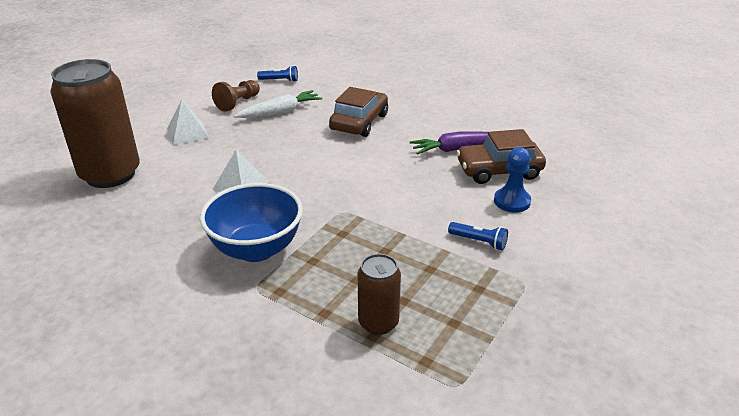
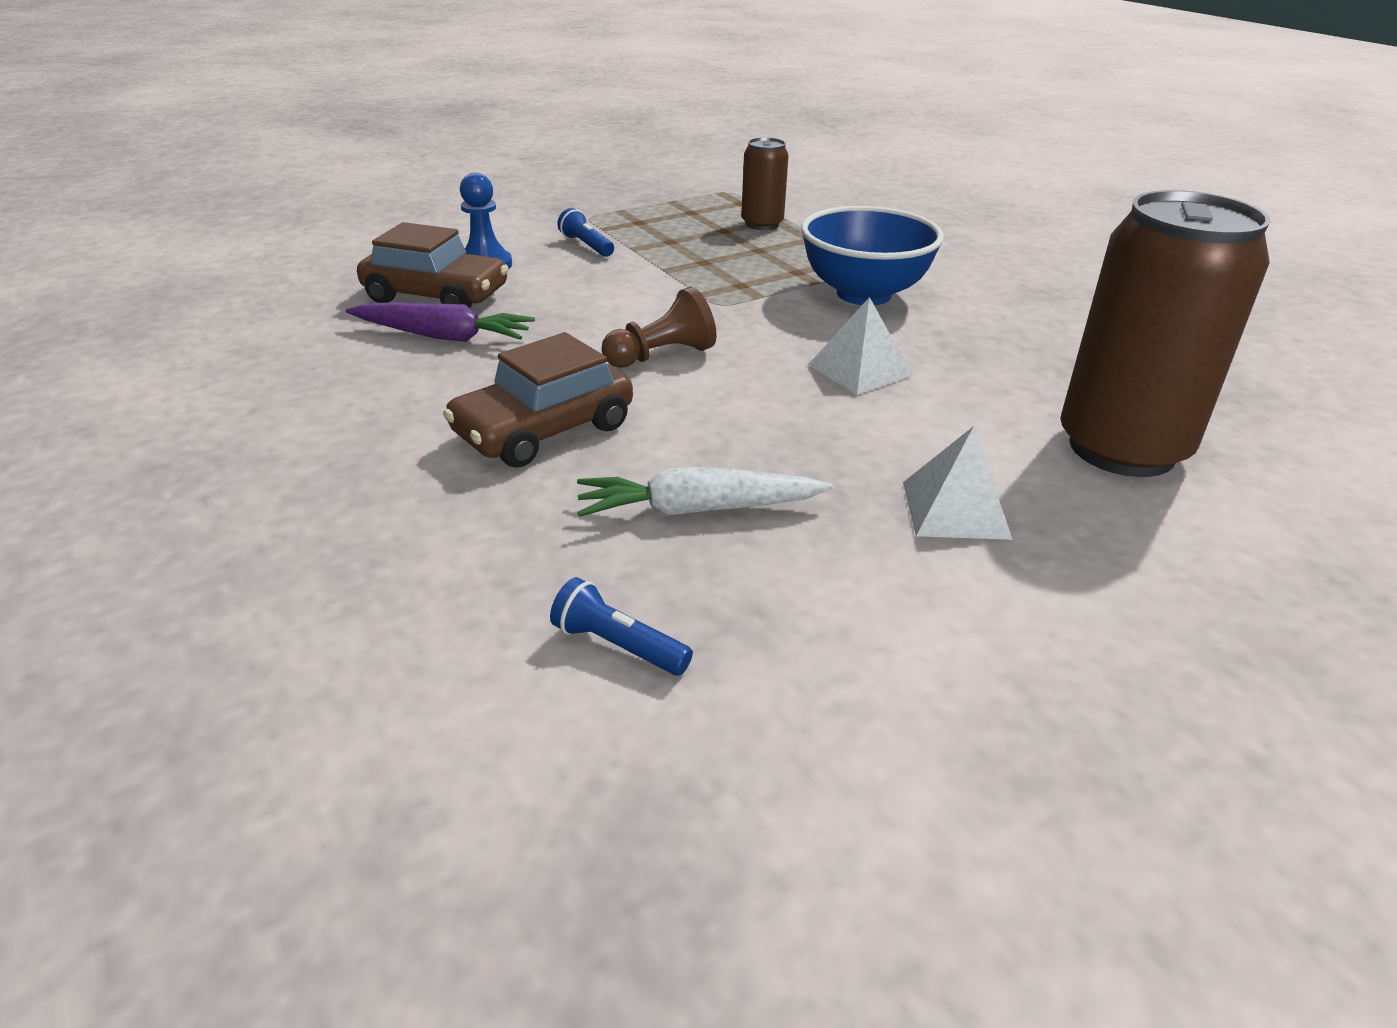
camera: 155 degrees left, 0 degrees up
brown pawn [212,80,260,112] -> brown pawn moved to [602,287,716,368]

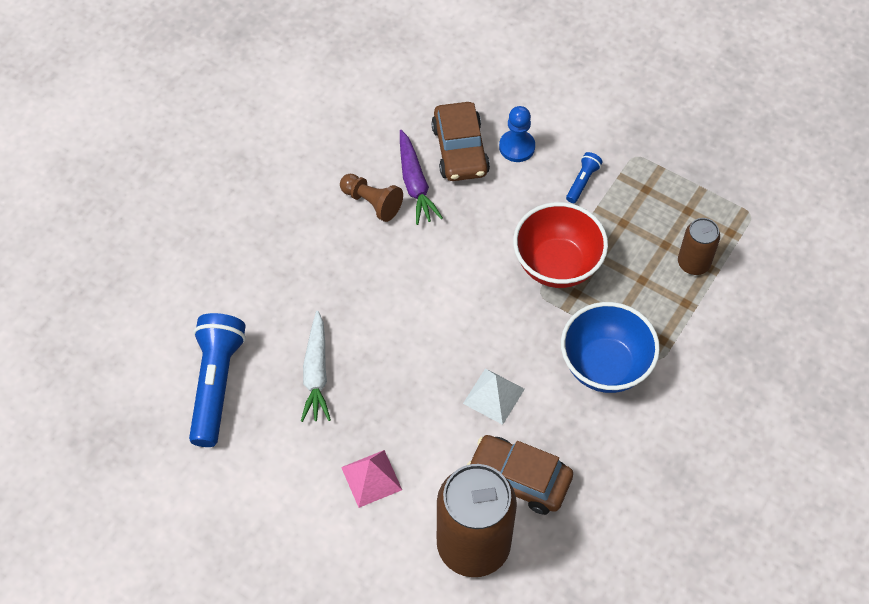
camera: 65 degrees right, 25 degrees up
brown car [443,332,633,468] -> brown car moved to [467,435,573,515]
blue flashlight [550,577,693,676] -> blue flashlight [189,313,246,447], size x2.22
white carrot [577,467,833,517] -> white carrot turned 150 degrees counterclockwise [301,311,331,422]
brown pawn [602,287,716,368] -> brown pawn moved to [340,174,403,222]
white pyramid [903,426,1013,540] -> pink pyramid [341,450,402,508]
none -> red bowl [513,202,608,288]

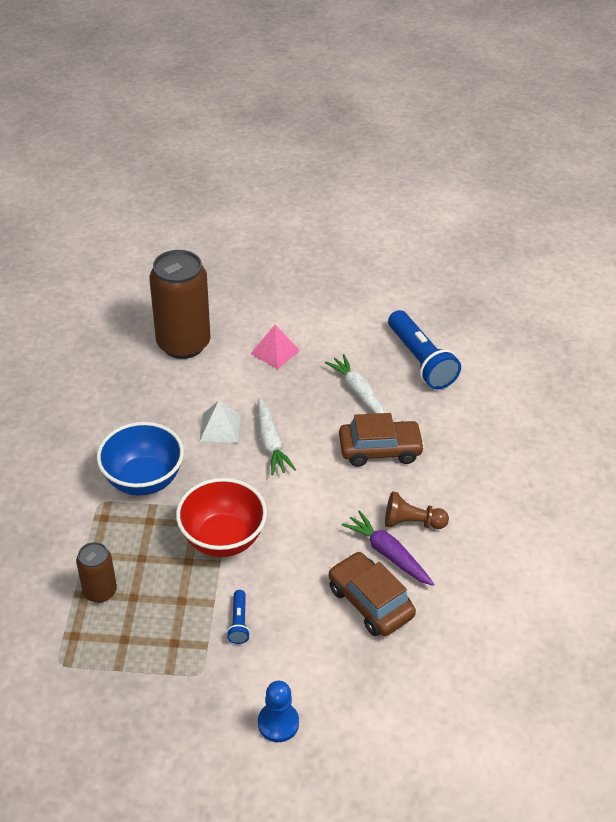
camera: 150 degrees right, 15 degrees down
brown car [467,435,573,515] -> brown car moved to [339,413,425,467]
blue pawn [499,106,535,162] -> blue pawn moved to [258,681,299,742]
none -> white carrot [258,398,296,475]

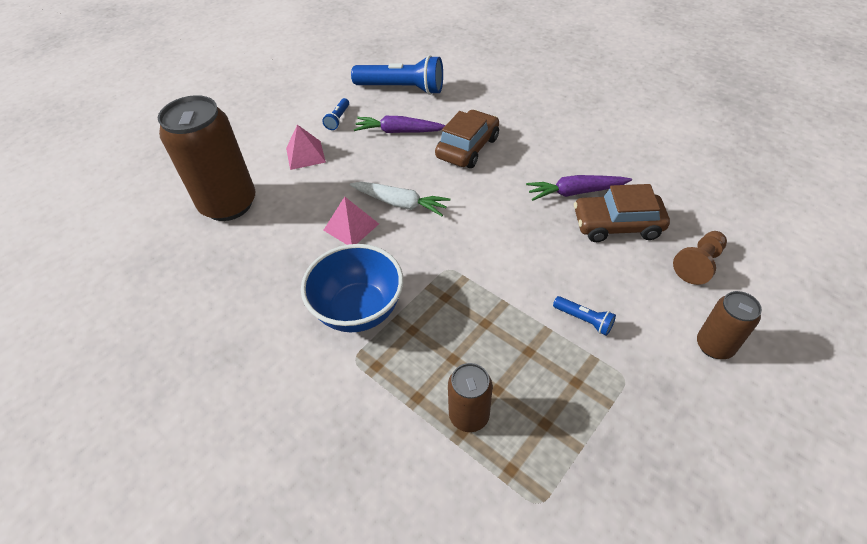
camera: 50 degrees left, 5 degrees up
red bowl [176,478,267,557] -> none
white pyramid [200,400,241,443] -> pink pyramid [323,197,379,245]
blue pawn [258,681,299,742] -> brown can [697,291,762,359]
white carrot [325,354,385,414] -> purple carrot [354,116,446,133]
brown pawn [385,491,449,529] -> brown pawn moved to [673,231,727,285]
none -> blue flashlight [322,98,349,130]

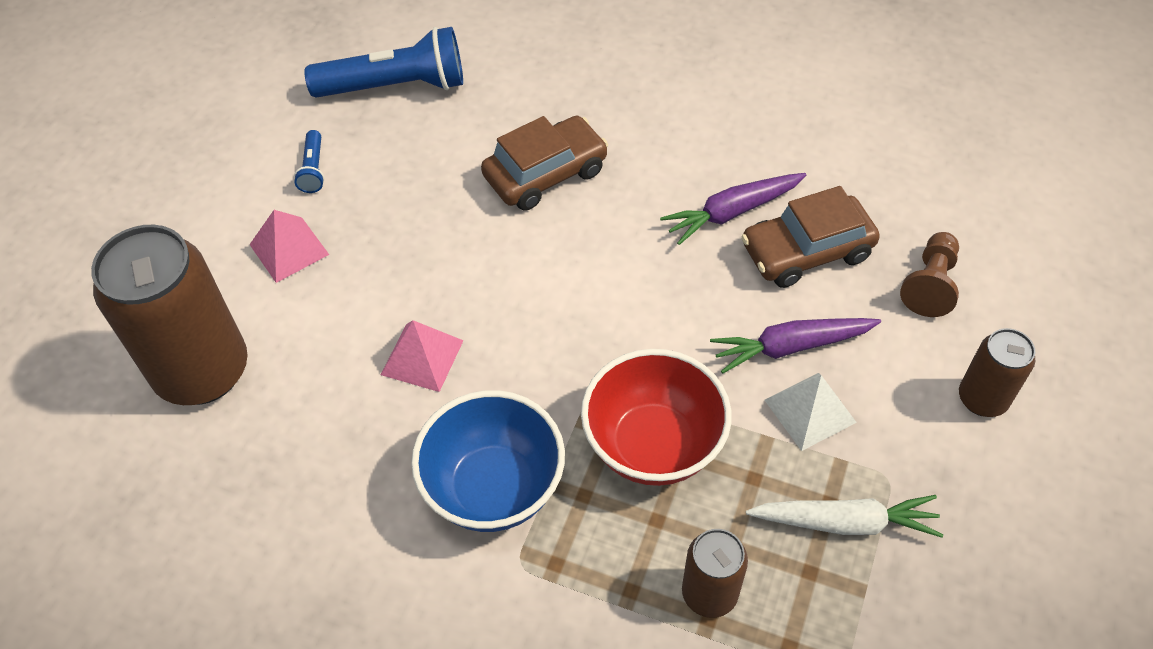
camera: 20 degrees left, 5 degrees up
white carrot [350,182,450,216] -> white carrot moved to [746,495,943,538]
purple carrot [354,116,446,133] -> purple carrot moved to [710,318,881,374]
brown car [435,110,499,168] -> brown car turned 45 degrees clockwise [481,116,608,210]
blue flashlight [553,296,616,336] -> white pyramid [765,373,857,451]
none -> red bowl [581,349,732,486]

